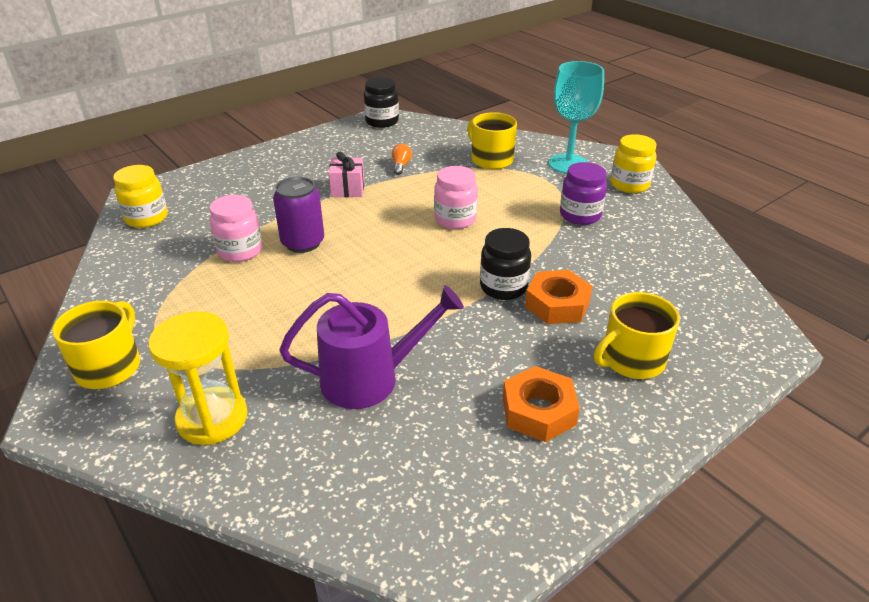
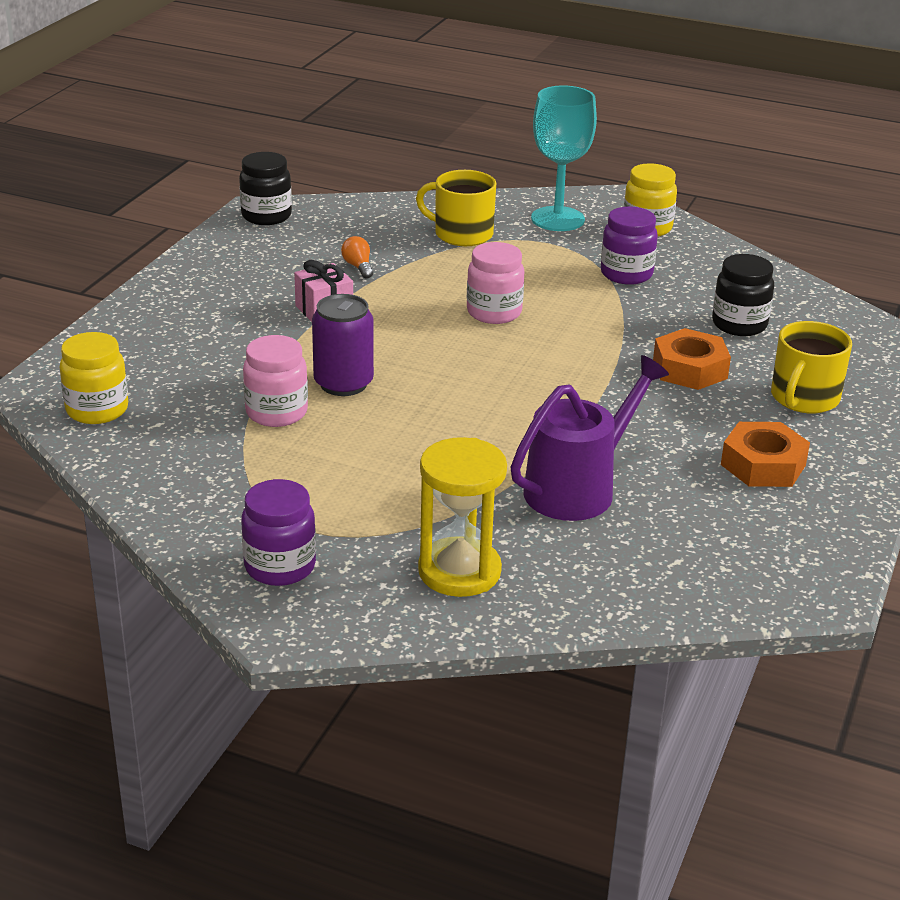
camera: 30 degrees left, 5 degrees down
yellow mug [52,301,140,389] -> purple jar [241,479,316,586]
black jar [480,228,531,300] -> black jar moved to [712,254,774,336]

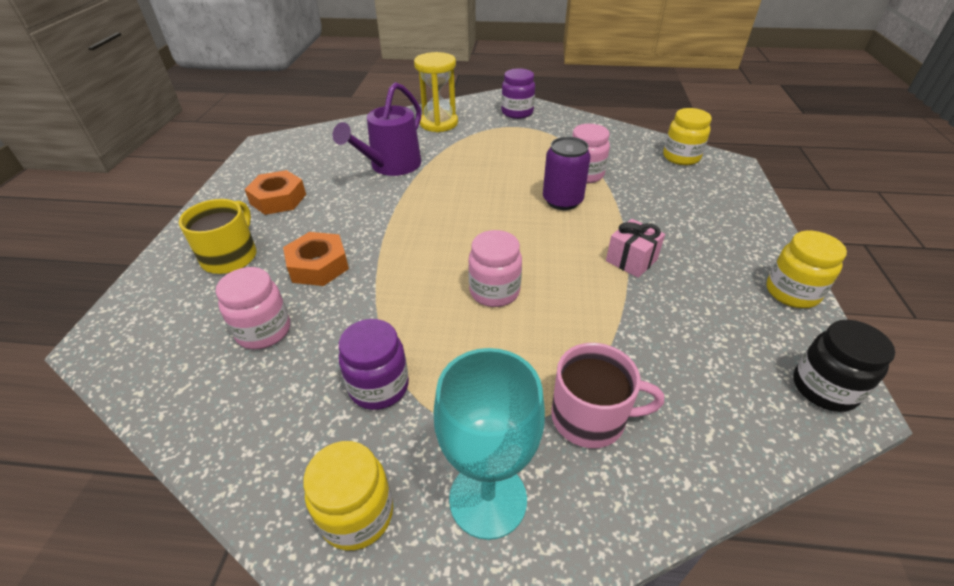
camera: 165 degrees right, 10 degrees up
orange light bulb [341,236,373,278] -> none
yellow mug [416,170,496,246] -> pink mug [551,343,664,448]
black jar [712,254,774,336] -> pink jar [216,267,290,349]
none -> yellow jar [766,231,847,308]

